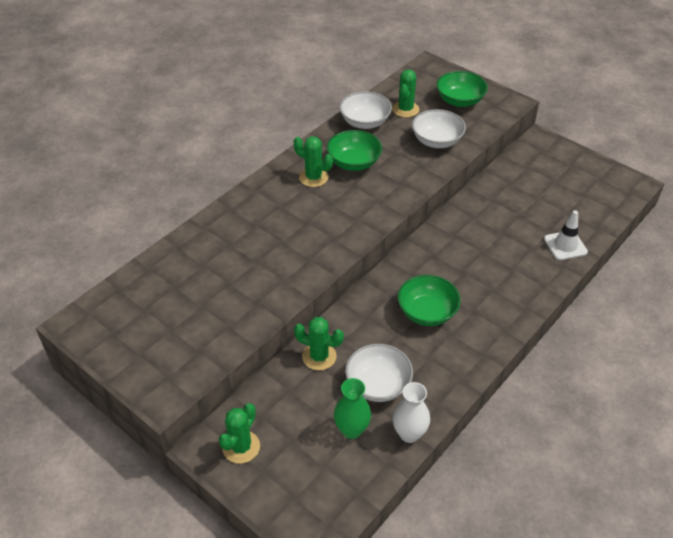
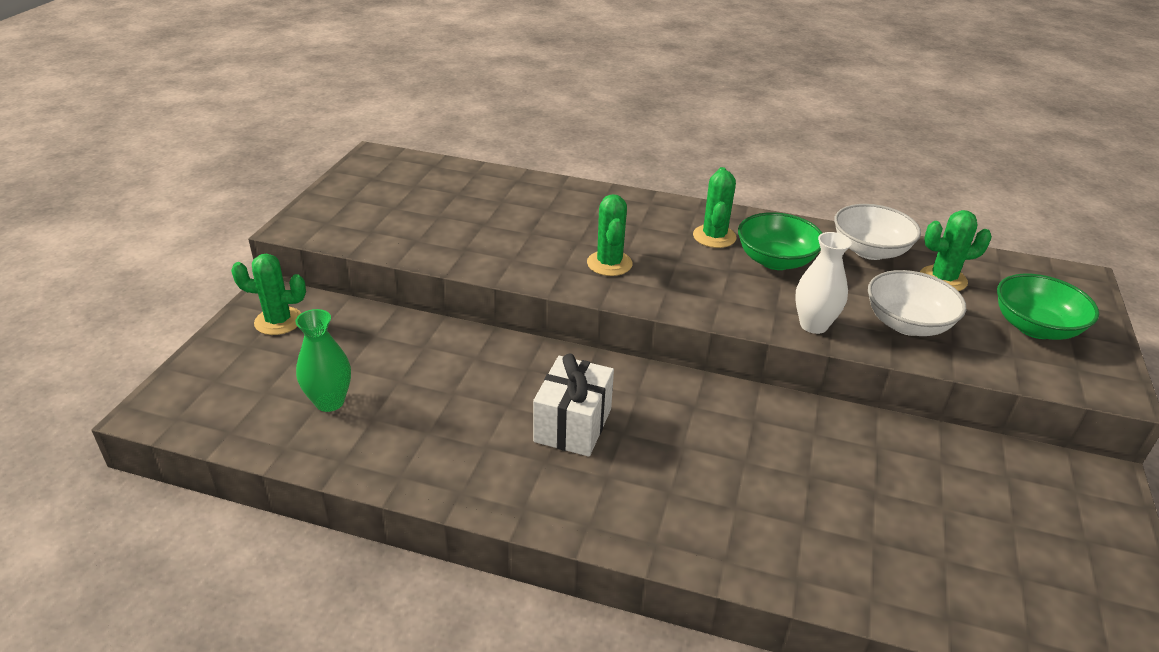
camera: 65 degrees right, 10 degrees down
green cactus [294,317,344,370] -> green cactus moved to [587,194,633,276]
white bowl [345,344,413,402] -> none
white vase [393,382,430,443] -> white vase moved to [795,232,852,334]
green bowl [398,275,461,326] -> white gift [533,353,614,457]
white traffic cone [544,210,588,260] -> none

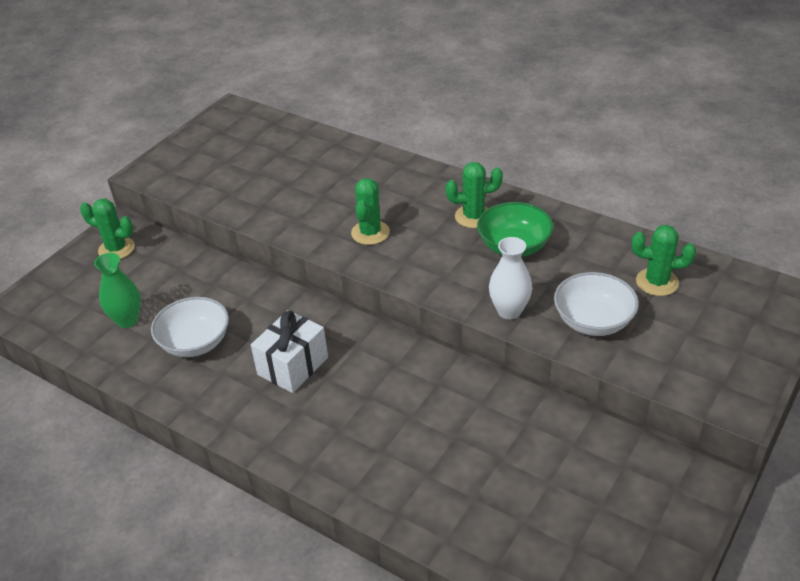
camera: 20 degrees right, 5 degrees up
green cactus [693,167,737,248] -> green cactus turned 60 degrees clockwise [446,162,503,228]
white bowl [834,204,921,260] -> white bowl moved to [151,297,229,357]
green bowl [997,274,1099,340] -> none

